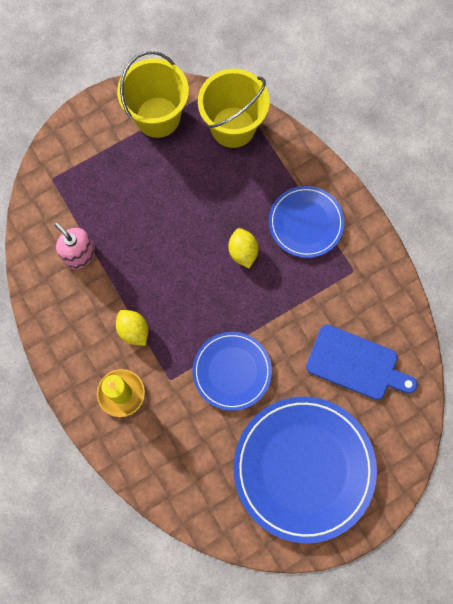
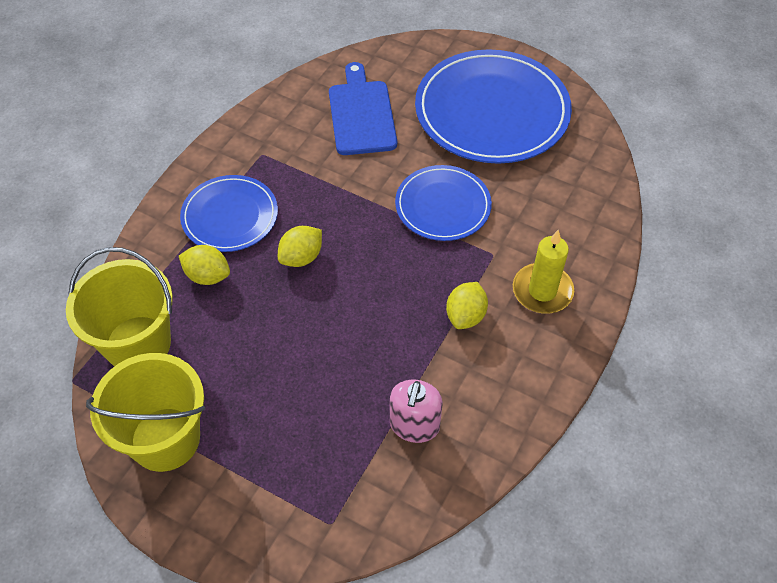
camera: 120 degrees left, 20 degrees down
none -> yellow lemon [179,245,230,285]

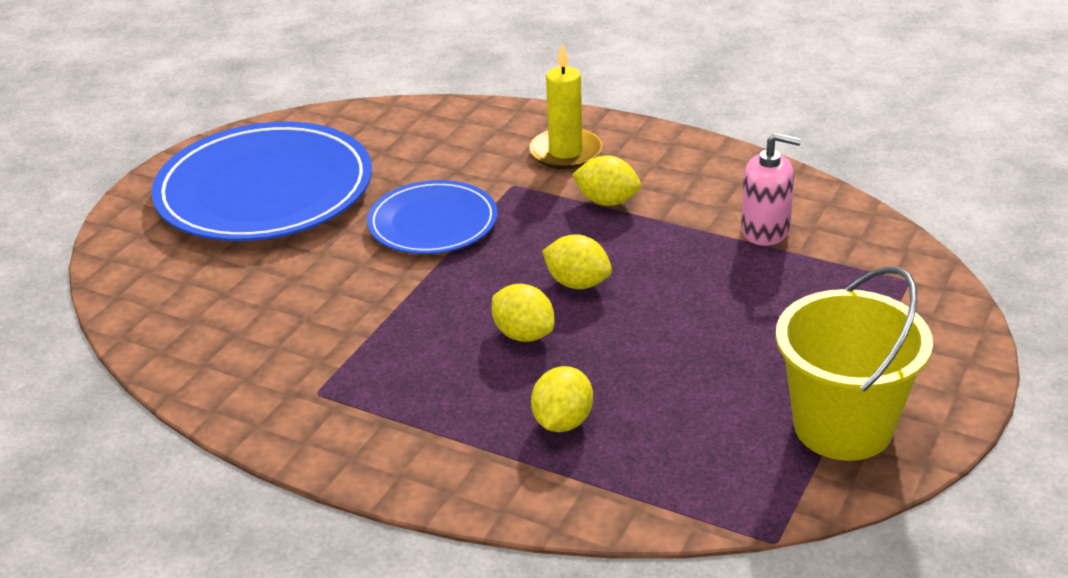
camera: 90 degrees left, 20 degrees down
yellow bucket [66,247,173,367] -> none
blue plate [180,175,278,252] -> none
blue cutting board [329,62,397,155] -> none
none -> yellow lemon [542,234,612,289]

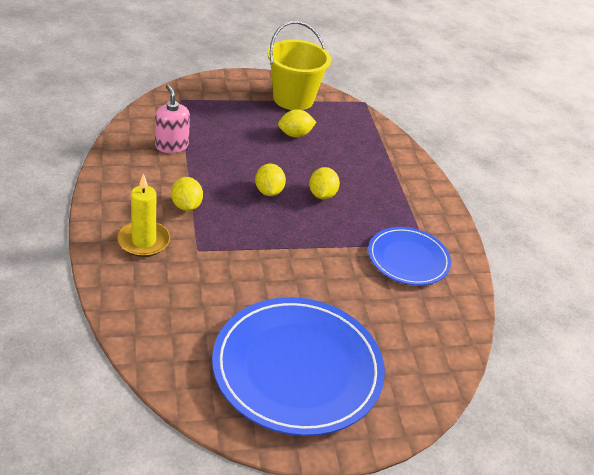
camera: 135 degrees left, 5 degrees up
blue plate [367,180,498,254] -> blue plate moved to [368,227,451,285]
yellow lemon [531,366,593,432] -> yellow lemon moved to [278,109,316,137]

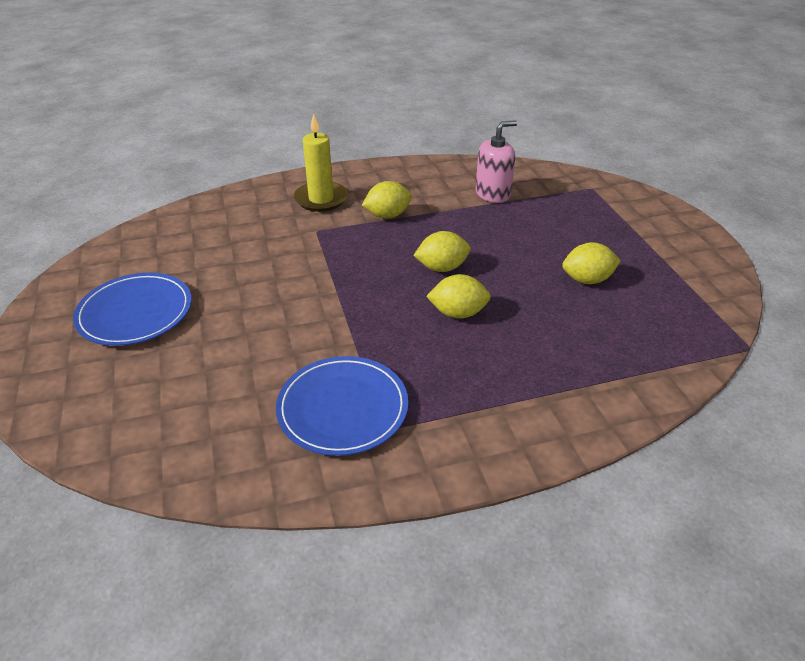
camera: 90 degrees right, 0 degrees up
blue plate [212,297,385,436] -> blue plate [73,273,192,346], size x0.57
yellow bucket [267,21,331,110] -> none
yellow lemon [278,109,316,137] -> yellow lemon turned 75 degrees counterclockwise [562,242,621,284]

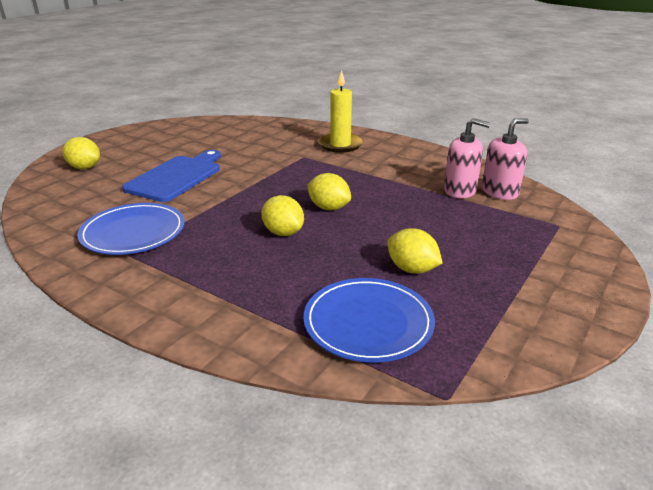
camera: 50 degrees right, 10 degrees down
blue plate [73,273,192,346] -> blue plate moved to [303,278,435,363]
yellow lemon [362,181,412,219] -> yellow lemon moved to [62,137,100,169]
none -> blue cutting board [122,150,221,202]
none -> pink soap dispenser [482,118,529,200]

